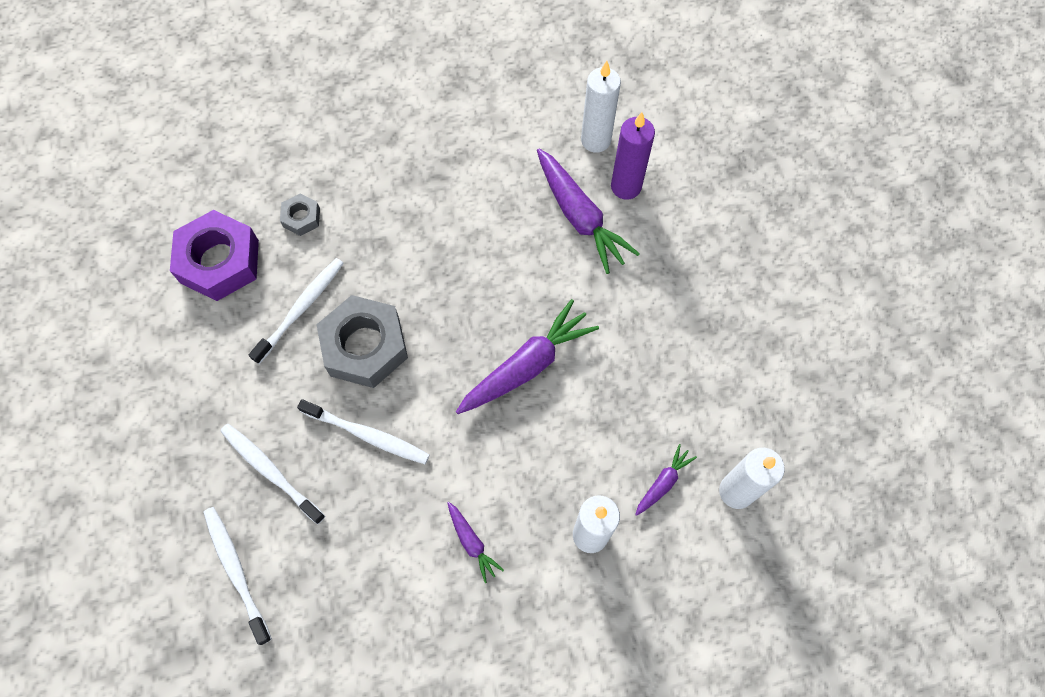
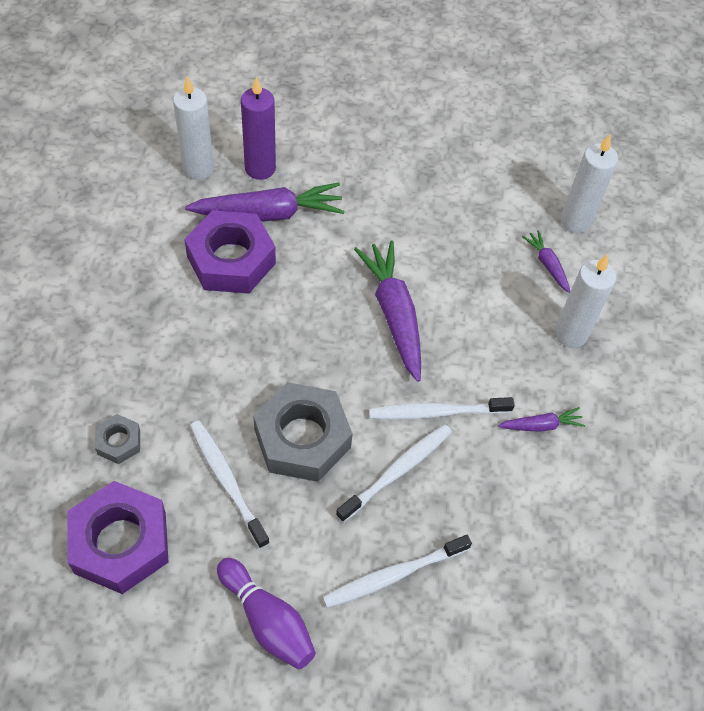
camera: 70 degrees left, 10 degrees down
white toothbrush [203,507,272,645] -> white toothbrush moved to [369,397,515,420]
none -> purple nut [184,210,276,293]
none -> purple bowling pin [217,558,316,669]

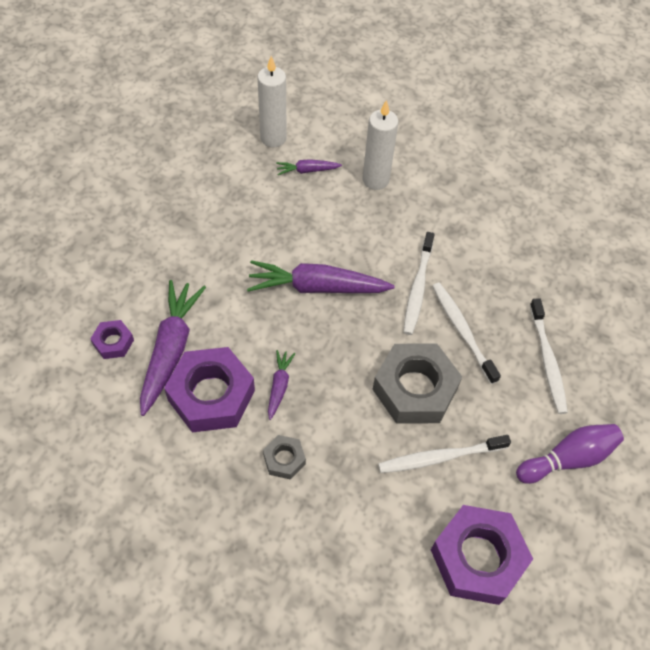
camera: 70 degrees left, 0 degrees up
grey nut [95,414,140,464] -> grey nut moved to [263,435,306,480]
white candle [173,76,214,180] -> none
purple candle [241,76,276,180] -> purple nut [90,320,134,359]
purple carrot [498,407,585,432] -> purple carrot moved to [268,350,295,420]

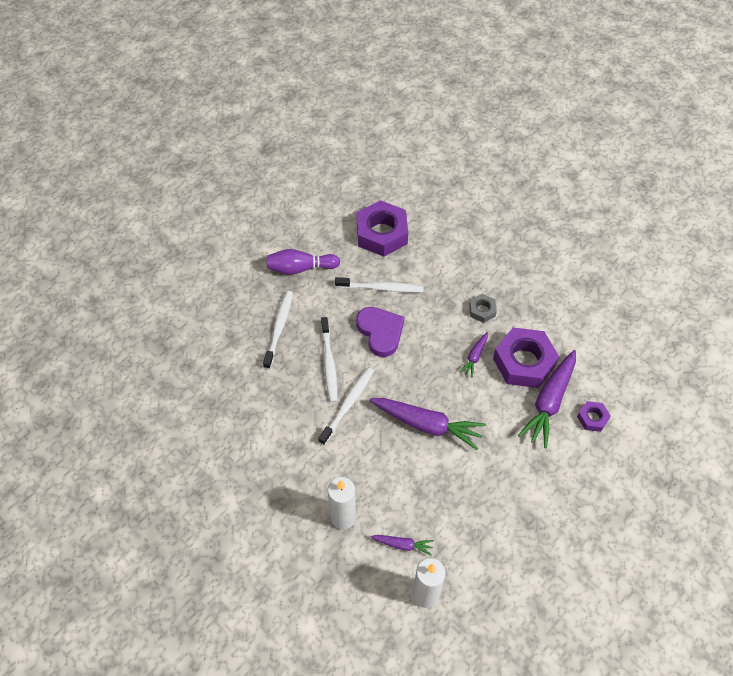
camera: 160 degrees left, 0 degrees up
grey nut [372,344,462,424] -> purple heart [356,307,404,357]

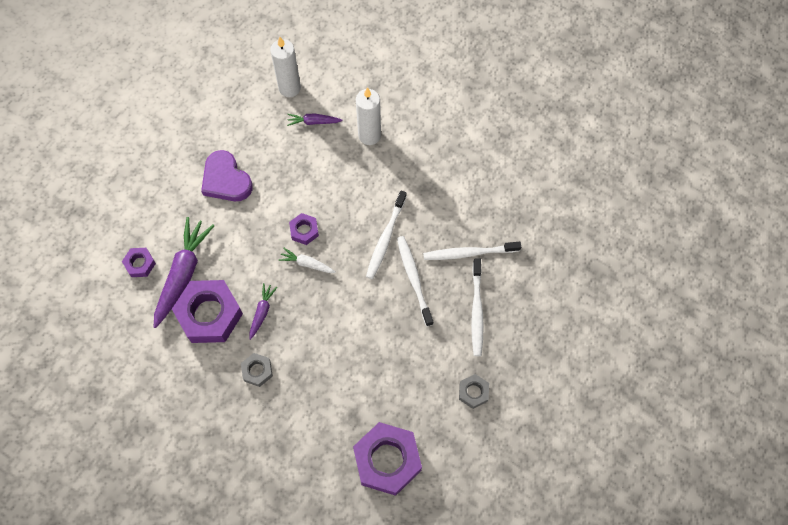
camera: 170 degrees right, 10 degrees up
purple bowling pin [267,249,340,275] -> grey nut [459,374,489,409]
white toothbrush [335,277,424,292] -> white toothbrush moved to [423,242,521,260]
purple heart [356,307,404,357] -> purple heart moved to [201,150,253,201]
purple carrot [369,398,486,450] -> purple nut [289,213,319,245]
none -> white carrot [278,248,336,273]

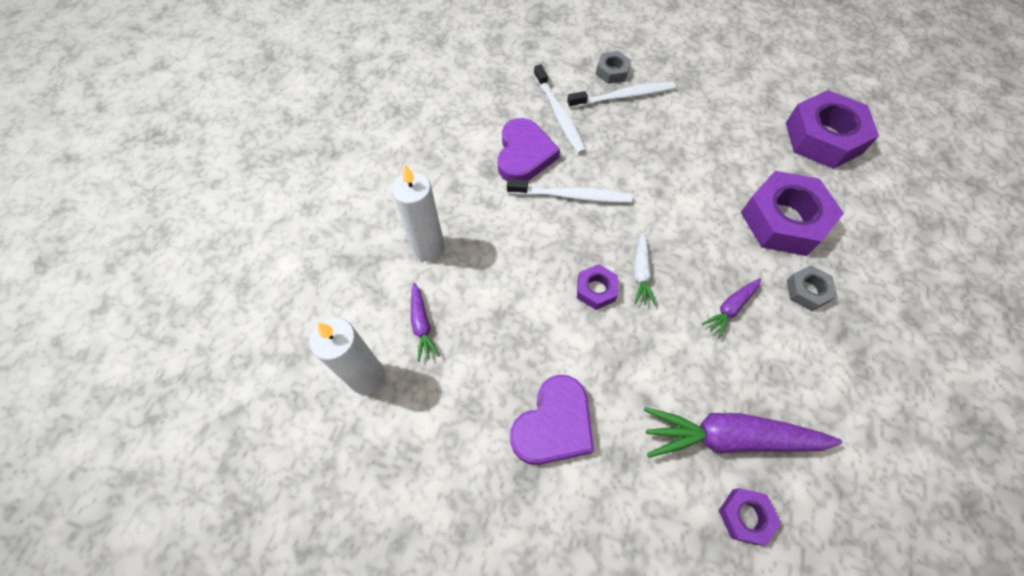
camera: 105 degrees left, 5 degrees down
purple nut [172,280,243,343] -> purple nut moved to [741,171,844,256]
purple carrot [249,283,277,340] -> purple carrot turned 45 degrees counterclockwise [702,278,761,338]
white toothbrush [397,236,433,327] -> none
grey nut [459,374,489,409] -> grey nut moved to [596,51,631,84]
none -> purple heart [497,118,560,181]

